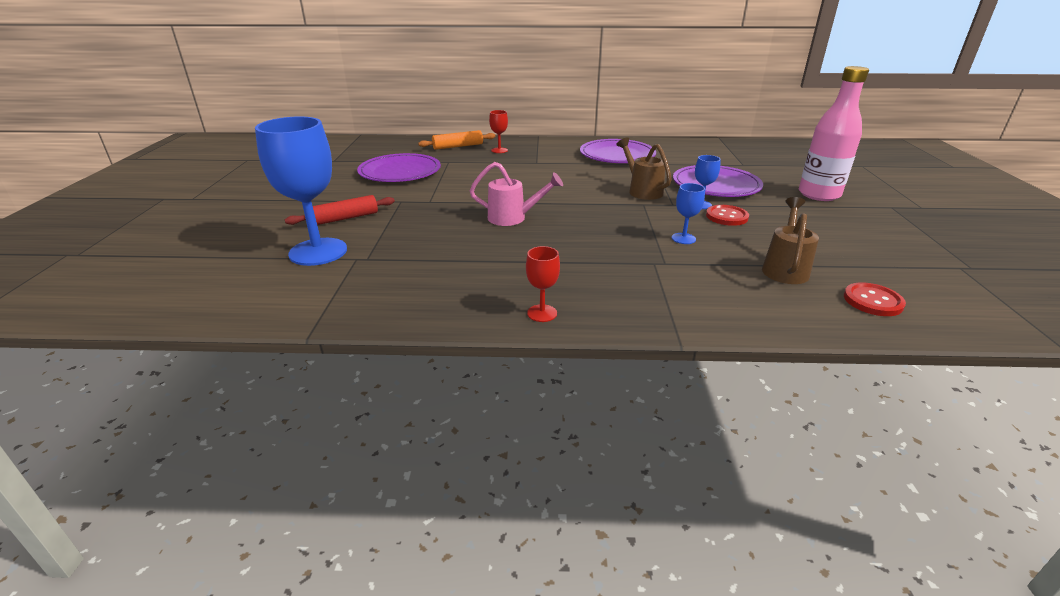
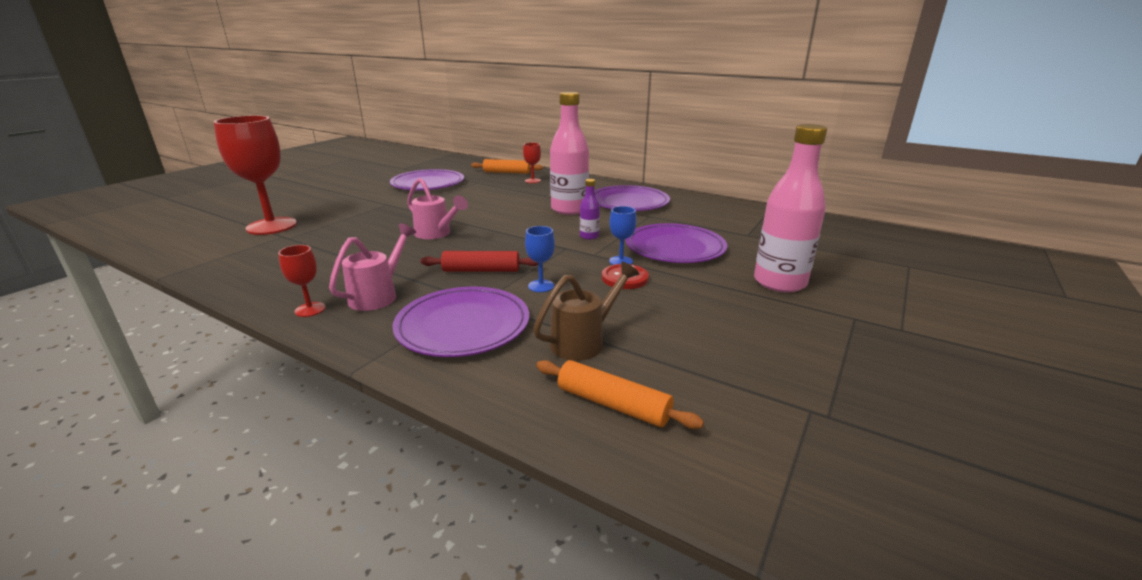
camera: 30 degrees right, 5 degrees down
blue goblet [255,116,347,266] -> red goblet [214,115,297,235]
red rolling pin [285,195,395,225] -> red rolling pin moved to [420,251,539,272]
brown watering can [616,138,672,200] -> purple bottle [580,179,600,240]
red button [844,282,906,316] -> orange rolling pin [536,360,704,429]
none -> pink watering can [329,223,416,311]
none -> purple plate [392,286,529,357]
none -> pink bottle [550,92,589,215]

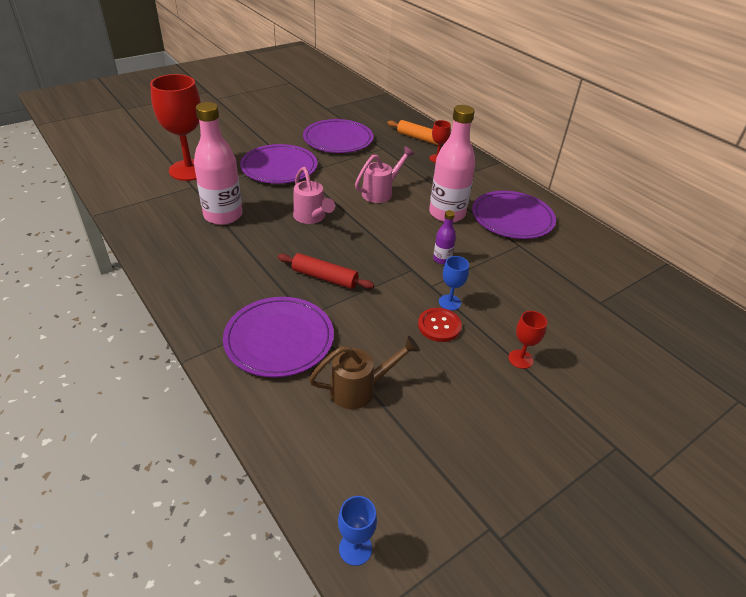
camera: 20 degrees right, 15 degrees up
red goblet [278,245,326,317] -> red goblet moved to [508,311,547,369]
pink watering can [329,223,416,311] -> pink watering can moved to [355,146,414,203]
blue goblet [525,226,555,292] -> blue goblet moved to [338,496,377,566]
orange rolling pin [536,360,704,429] -> none
purple plate [626,223,727,263] -> purple plate moved to [240,144,318,184]
pink bottle [754,124,827,293] -> pink bottle moved to [194,102,242,225]

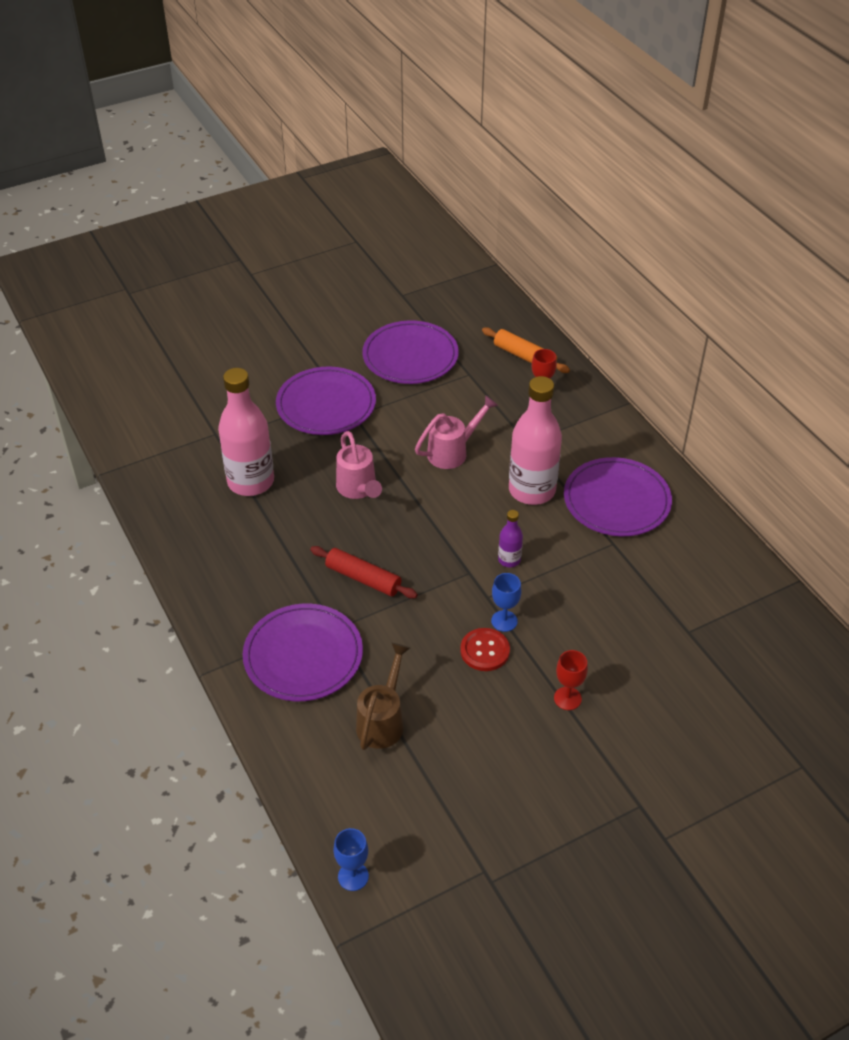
camera: 10 degrees right, 5 degrees up
red goblet [150,74,201,181] -> none
brown watering can [309,336,420,409] -> brown watering can turned 60 degrees counterclockwise [356,643,410,750]

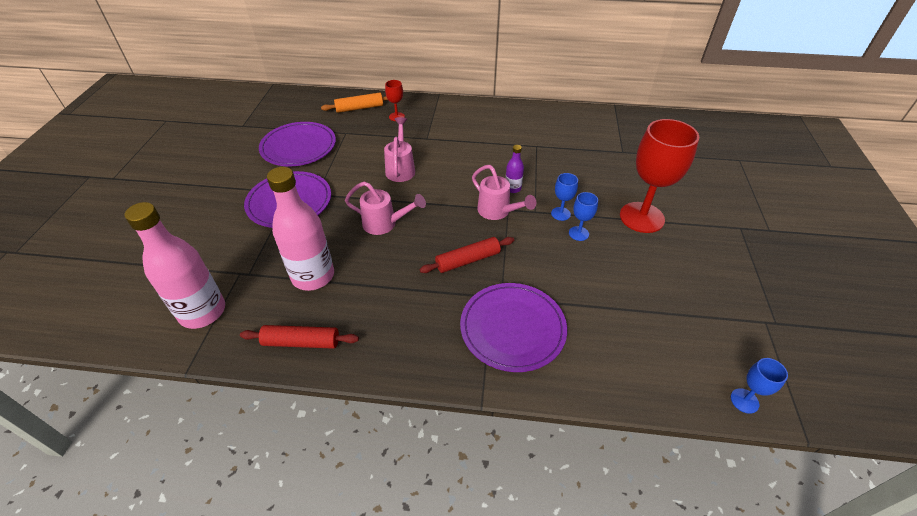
camera: 55 degrees left, 0 degrees up
brown watering can [356,643,410,750] -> none
red button [460,628,510,671] -> blue goblet [569,192,598,241]
pink bottle [509,376,562,505] -> pink bottle moved to [124,202,225,329]
red goblet [554,650,588,710] -> red goblet [620,119,699,233], size x2.23
purple plate [564,457,672,536] -> none
none -> red rolling pin [240,325,359,349]
none -> pink watering can [472,165,536,220]

